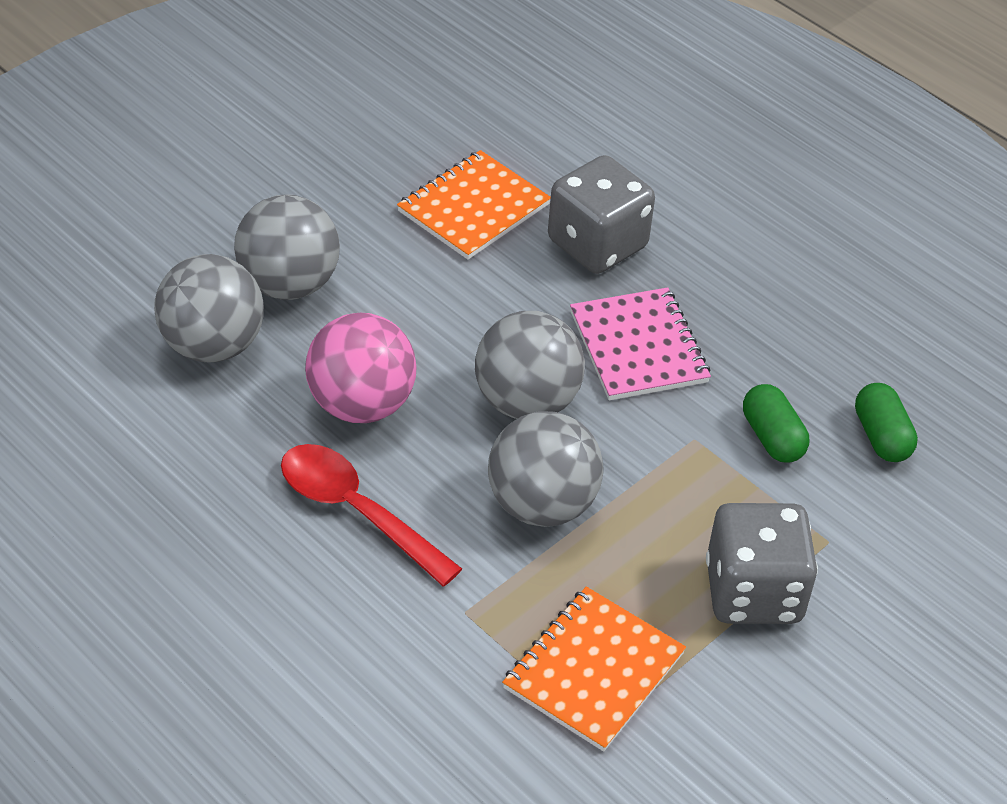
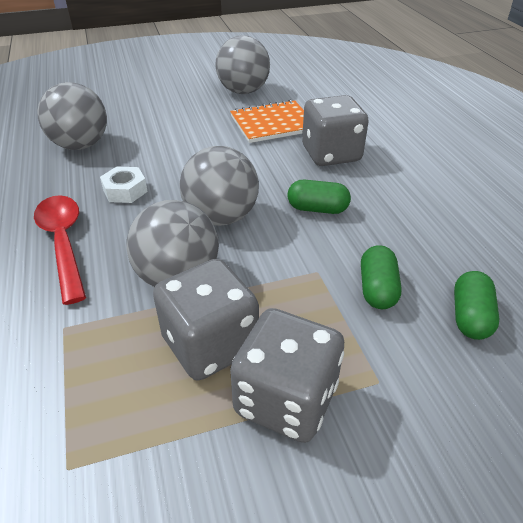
camera: 30 degrees right, 5 degrees down
grey ball [234,195,340,300] -> grey ball moved to [215,35,270,94]
pink ball [305,313,417,423] -> white nut [100,166,148,203]
orange notebook [502,587,686,752] -> none
pink notebook [570,287,711,400] -> green capsule [288,180,351,214]
none -> grey dice [153,259,259,380]

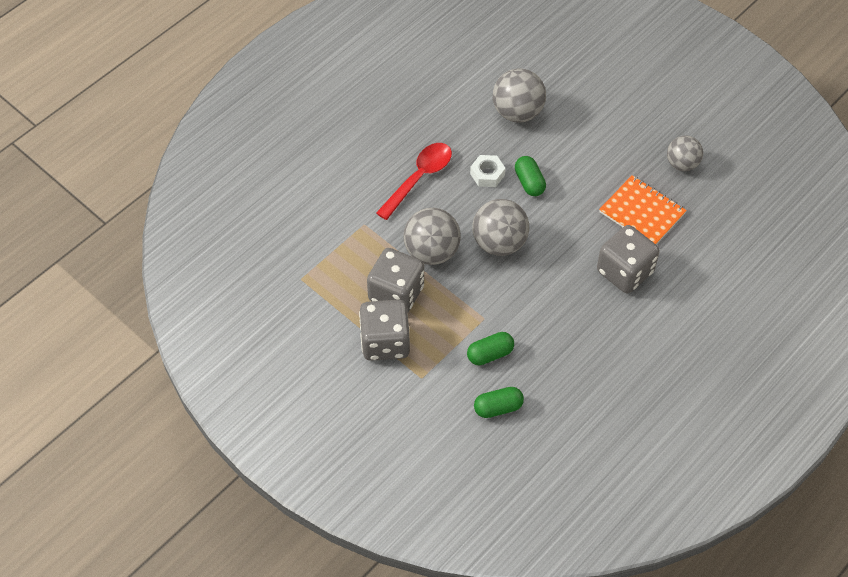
camera: 60 degrees right, 15 degrees up
grey ball [215,35,270,94] -> grey ball [667,135,703,171], size x0.65
green capsule [288,180,351,214] -> green capsule moved to [515,156,546,196]

